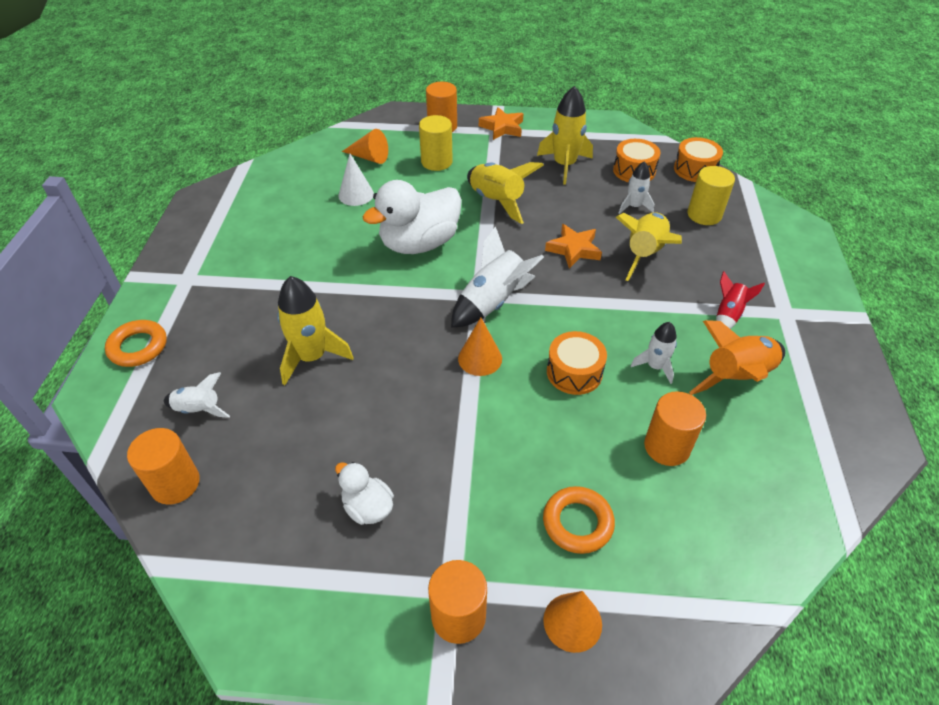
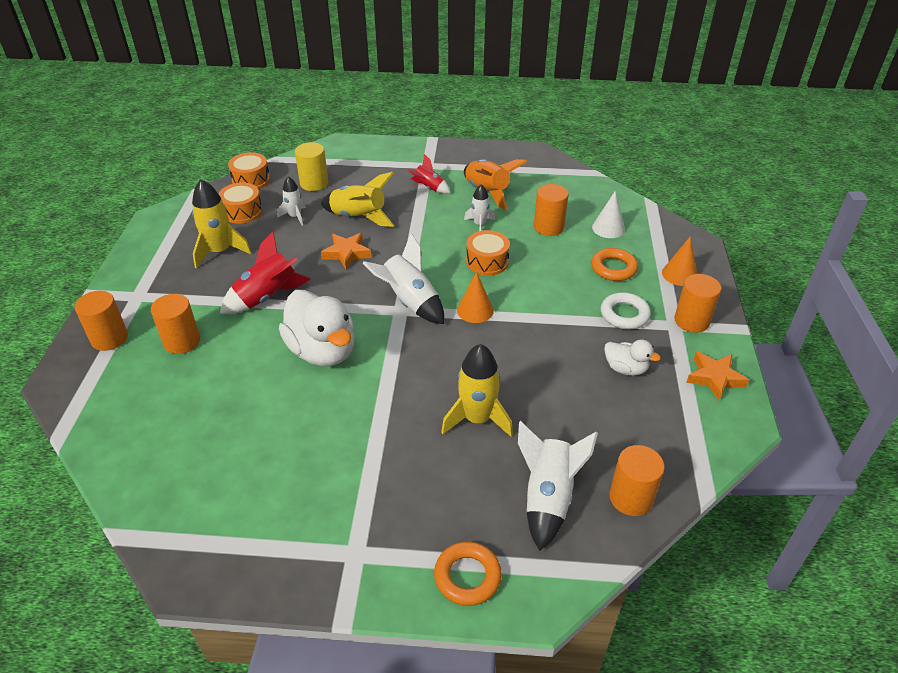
camera: 90 degrees left, 5 degrees down
white rocket [164,372,230,418] -> white rocket [518,421,598,551], size x1.70
white duck [335,462,394,525] -> white duck turned 105 degrees counterclockwise [604,340,661,376]
white cone [338,154,374,206] -> white cone moved to [592,191,625,238]
orange cone [342,129,388,164] -> none
yellow cylinder [419,115,453,171] -> orange cylinder [151,294,200,354]
yellow rocket [467,162,544,224] -> red rocket [220,232,311,314]
orange star [479,107,524,140] -> orange star moved to [686,351,749,401]
none -> white ring [601,292,651,329]

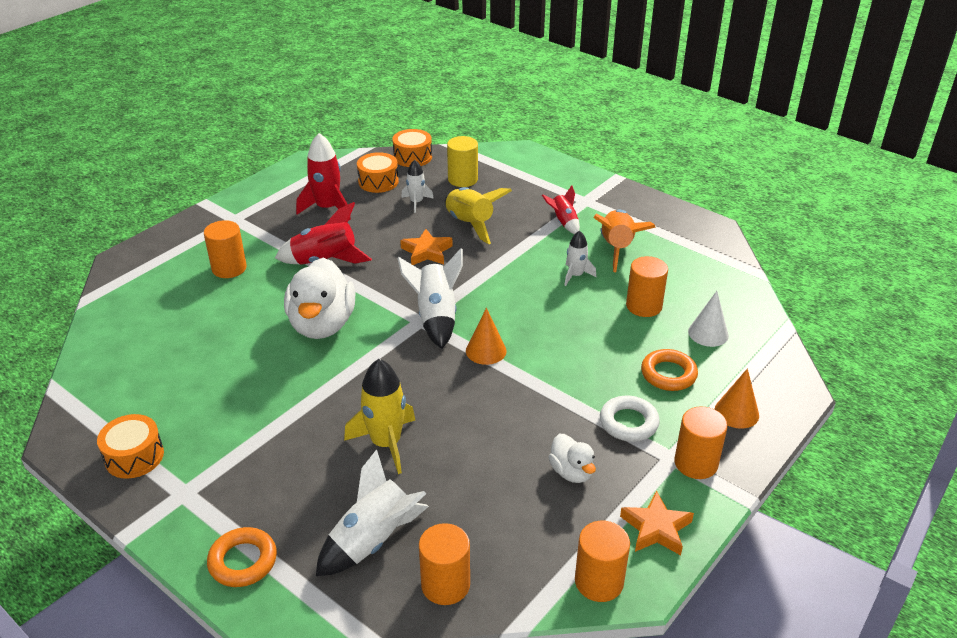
camera: 35 degrees right, 5 degrees down
orange cylinder [75,291,128,351] -> orange cylinder moved to [575,521,630,602]
yellow rocket [192,179,252,269] -> red rocket [296,133,351,220]
orange drum [466,230,510,276] -> orange drum moved to [97,414,164,479]

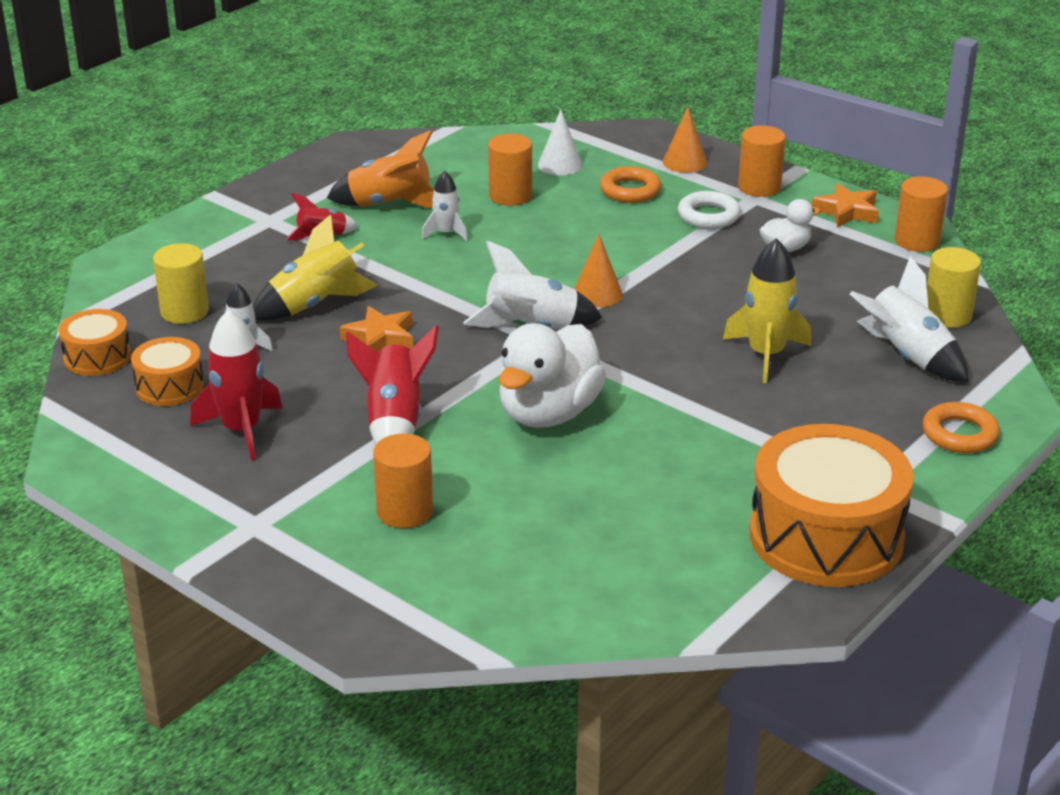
camera: 90 degrees left, 5 degrees down
orange drum [97,414,164,479] -> orange drum [750,424,914,587], size x2.01
white duck [284,258,356,339] -> white duck turned 120 degrees clockwise [499,323,606,428]
orange cylinder [419,523,470,605] -> yellow cylinder [927,247,981,328]

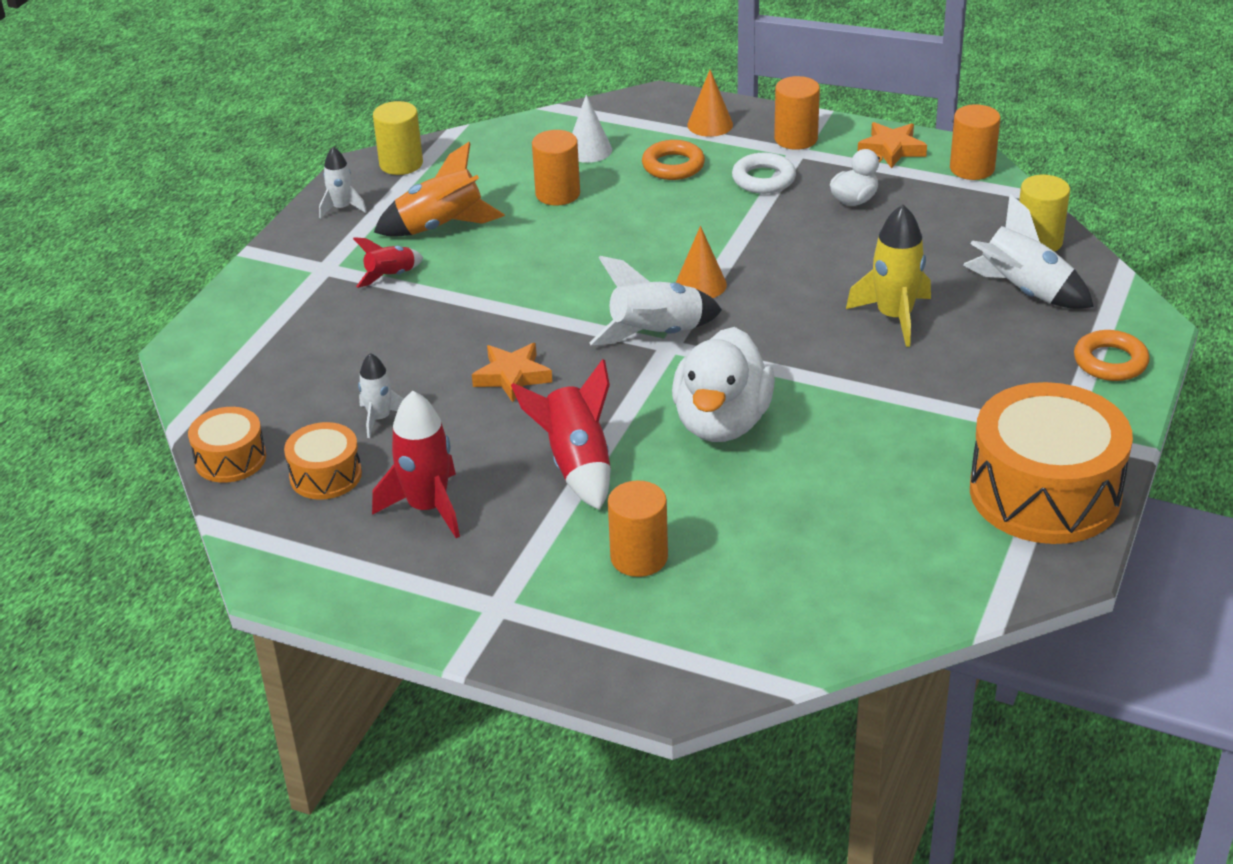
camera: 15 degrees left, 5 degrees up
yellow cylinder [153,243,209,324] -> yellow cylinder moved to [373,101,423,175]
yellow rocket [253,214,377,321] -> none
white rocket [422,171,468,242] -> white rocket moved to [319,147,367,219]

